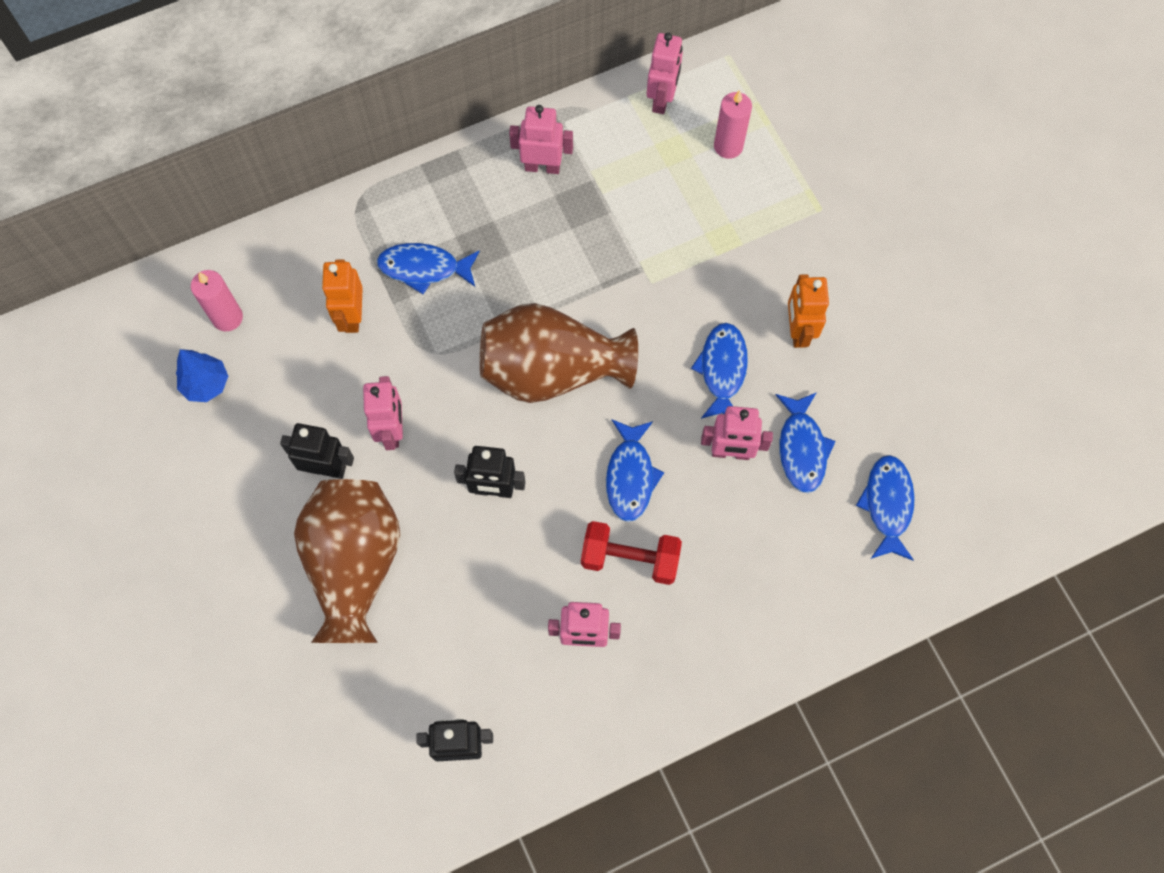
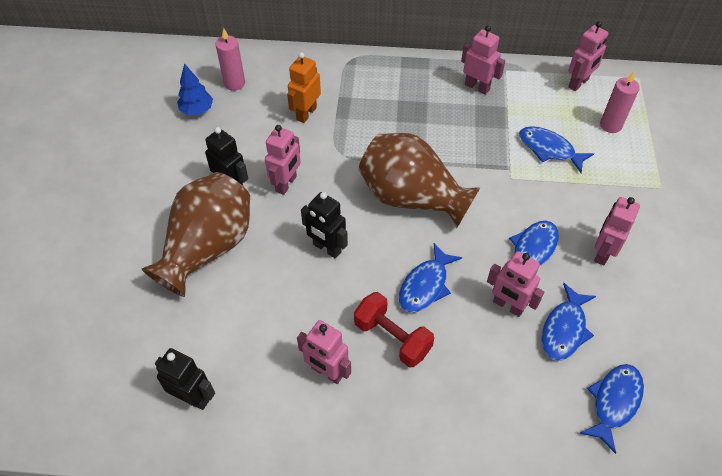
camera: 30 degrees right, 15 degrees down
blue fish [377,243,480,294] -> blue fish moved to [519,126,594,173]
orange robot [788,274,829,348] -> pink robot [594,197,640,266]

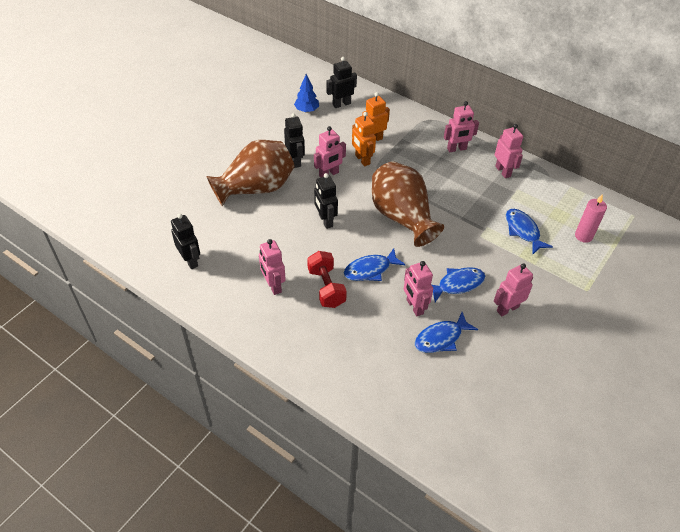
camera: 30 degrees right, 5 degrees down
pink candle [216,28,245,91] -> black robot [326,57,357,108]
pink robot [568,21,608,91] -> pink robot moved to [444,101,479,152]
blue fish [579,364,644,454] -> none
none -> orange robot [352,112,376,166]

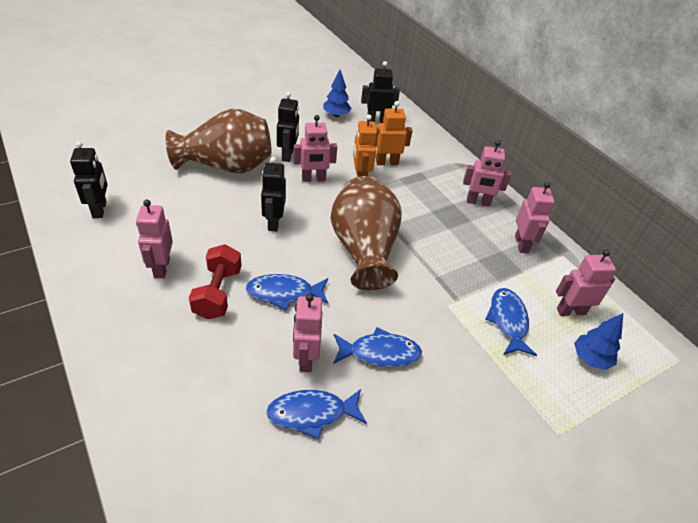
camera: 20 degrees right, 5 degrees down
pink robot [494,263,533,316] -> pink robot moved to [556,249,616,316]
pink candle [575,194,607,243] -> blue tree [574,313,623,370]

